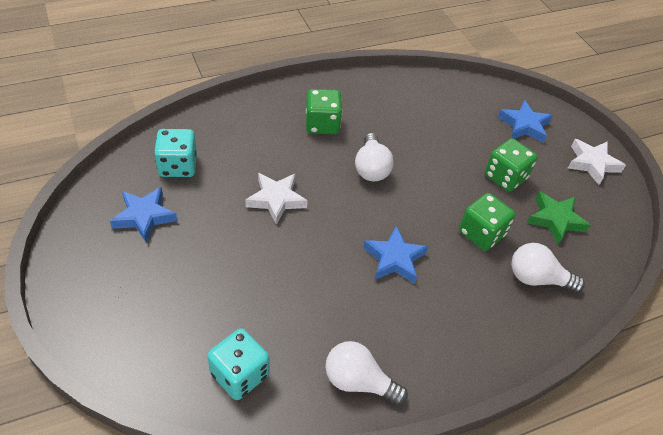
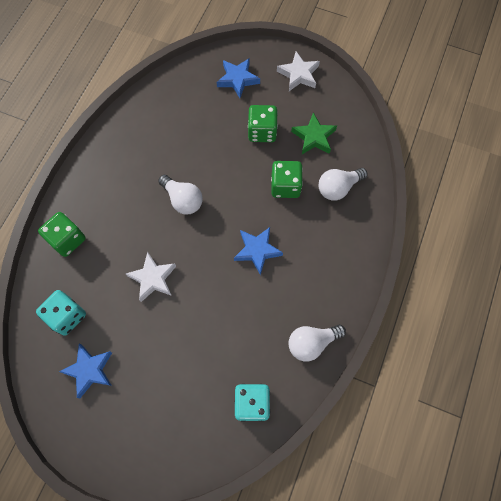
camera: 40 degrees left, 20 degrees up
green dice [306,89,342,134] -> green dice moved to [38,212,86,257]

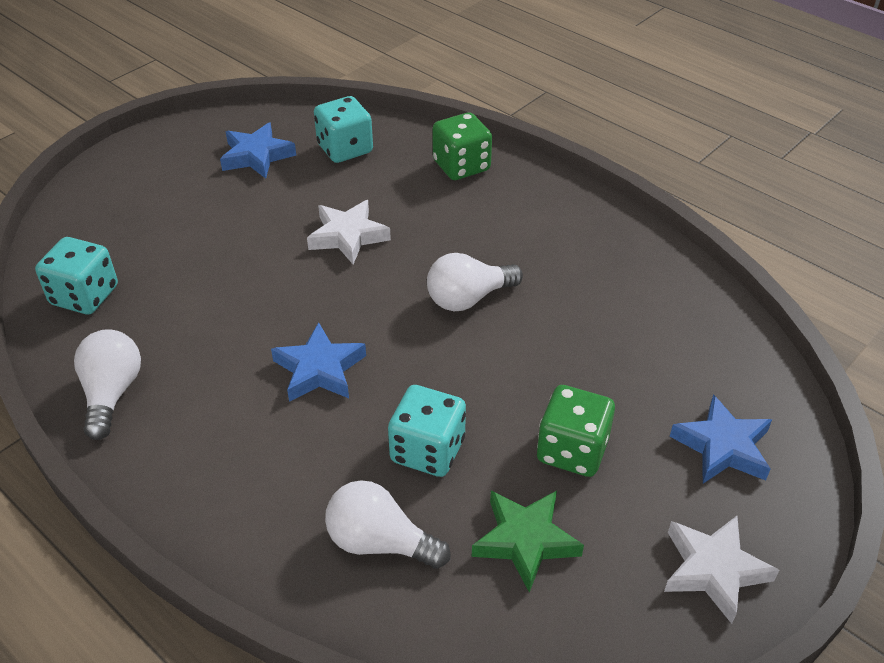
camera: 110 degrees right, 25 degrees down
green dice [271,161,303,198] -> turquoise dice [388,385,466,477]
white light bulb [319,168,368,200] -> white light bulb turned 60 degrees counterclockwise [325,480,451,569]

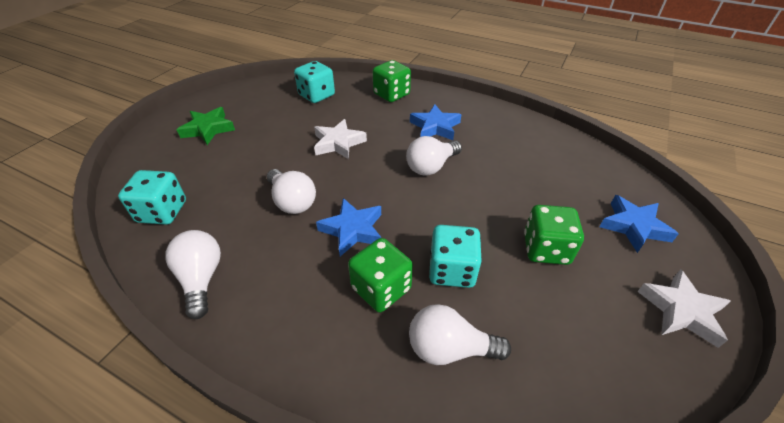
camera: 15 degrees left, 0 degrees up
blue star [220,122,296,179] -> blue star moved to [410,104,461,140]
green star [472,491,584,592] -> green star moved to [177,107,235,145]
none -> white light bulb [267,169,316,214]
none -> green dice [348,238,413,312]

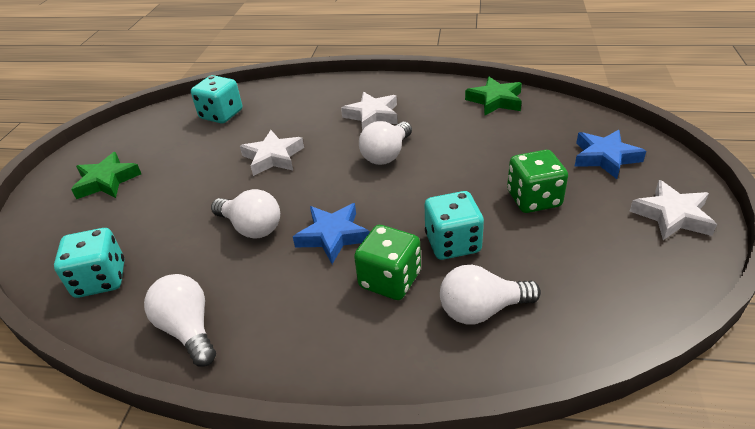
camera: 15 degrees left, 5 degrees down
green dice [373,60,411,102] -> none
blue star [410,104,461,140] -> white star [341,92,398,131]
none -> green star [465,77,522,115]

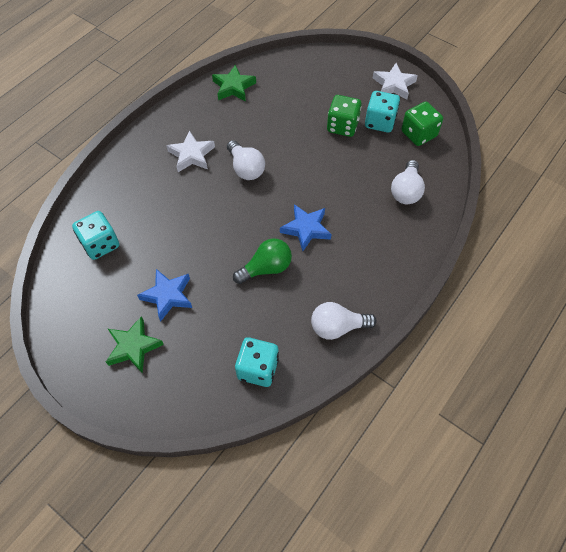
camera: 65 degrees left, 20 degrees up
white light bulb [211,189,280,239] -> green light bulb [233,238,292,284]
white star [240,130,304,176] -> none
green dice [354,225,421,300] -> green dice moved to [401,101,443,146]
turquoise dice [425,191,484,260] -> turquoise dice moved to [365,91,400,133]
blue star [574,130,646,179] -> blue star moved to [137,269,192,322]

